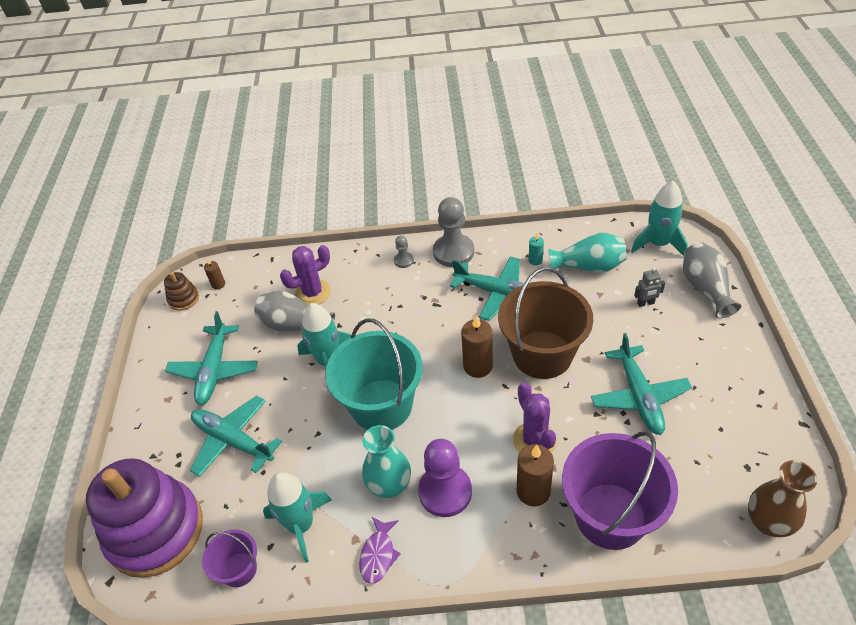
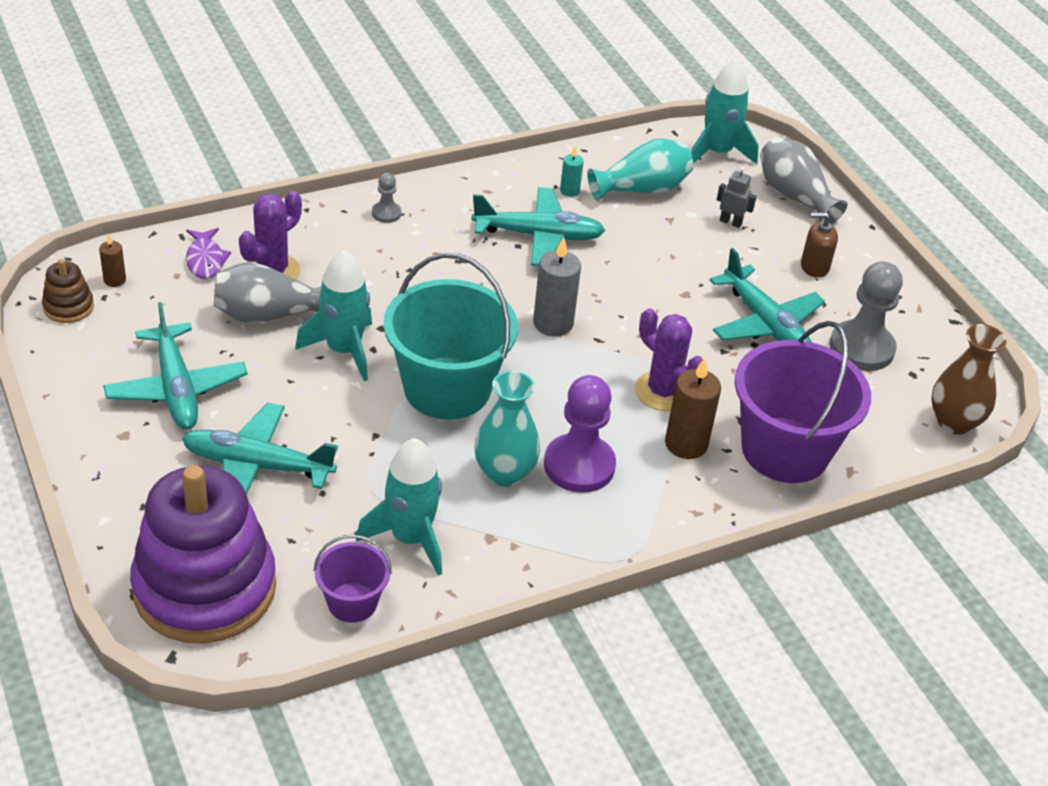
camera: 30 degrees left, 5 degrees down
purple fish [359,517,401,584] -> purple fish moved to [186,228,231,279]
grey pawn [433,197,474,267] -> grey pawn moved to [829,261,903,371]
brown candle [461,315,493,378] -> grey candle [533,237,581,336]
brown bucket [498,267,593,379] -> none
grey robot [634,267,665,307] -> grey robot turned 120 degrees counterclockwise [717,167,757,228]
none -> brown soap dispenser [801,212,838,278]

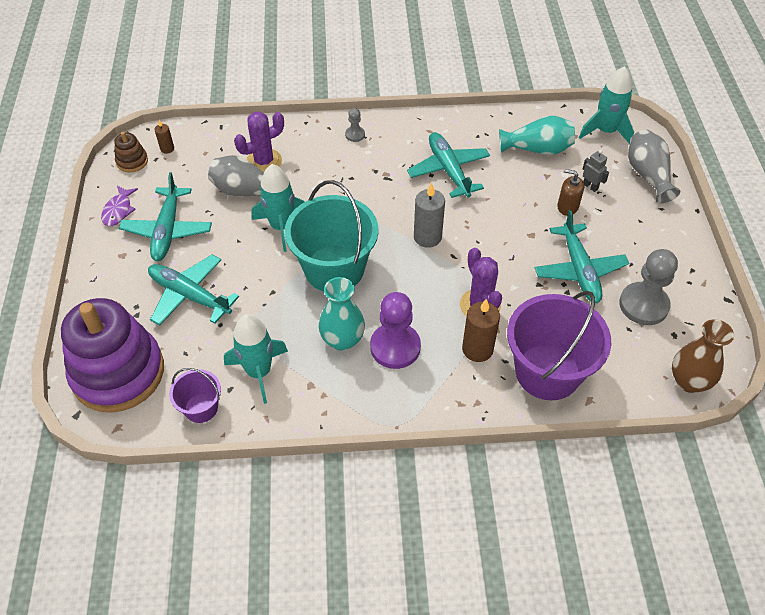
camera: 25 degrees right, 10 degrees up
purple fish [186,228,231,279] -> purple fish moved to [101,186,138,226]
turquoise plane [471,187,605,266] -> turquoise plane turned 135 degrees counterclockwise [407,132,490,198]
turquoise candle [560,147,584,197] -> none
brown soap dispenser [801,212,838,278] -> brown soap dispenser moved to [557,169,584,216]

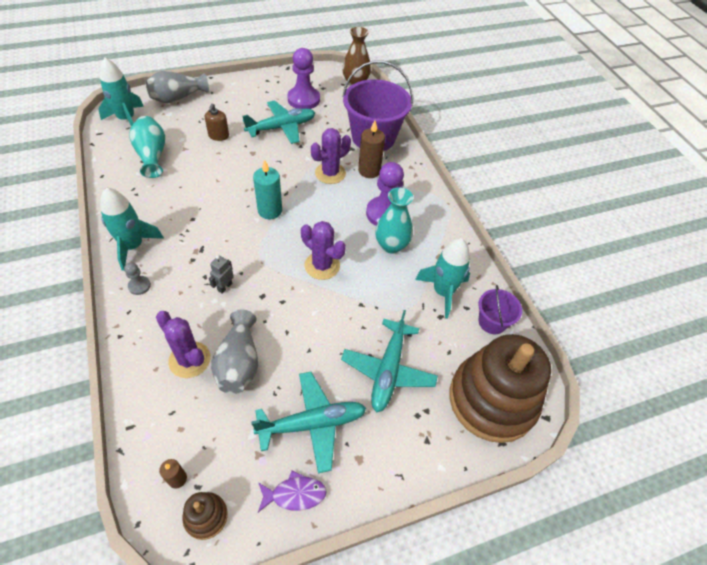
camera: 110 degrees left, 0 degrees up
purple stacking toy [61,298,164,413] -> brown stacking toy [450,334,551,443]
turquoise rocket [252,164,305,252] -> turquoise rocket moved to [100,187,164,271]
turquoise bucket [285,180,379,291] -> purple cactus [301,221,346,280]
turquoise plane [407,132,490,198] -> none
grey candle [414,182,445,248] -> turquoise candle [253,159,282,219]
grey robot [582,150,609,192] -> grey robot moved to [209,255,234,294]
grey pawn [619,249,678,325] -> purple pawn [287,48,320,109]

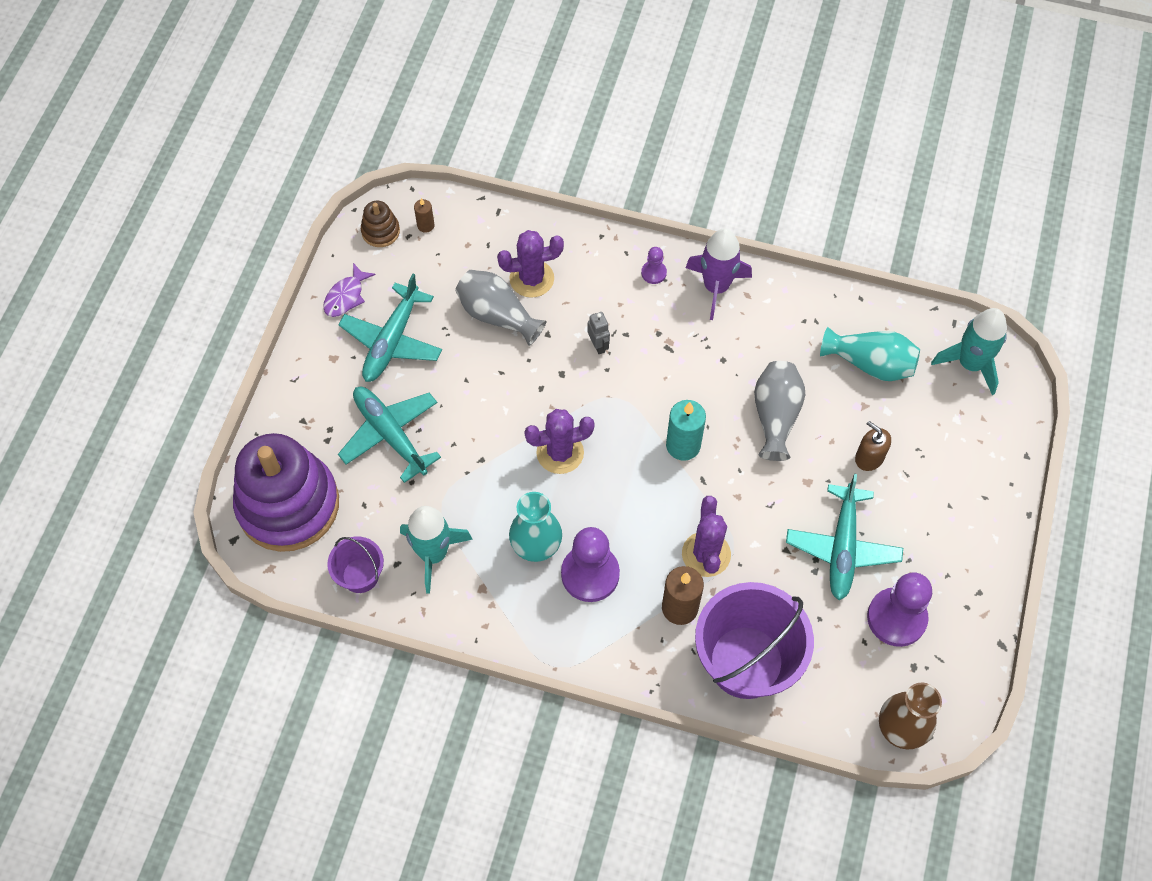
camera: 130 degrees right, 10 degrees up
turquoise rocket [100,187,164,271] -> purple rocket [686,228,752,320]
grey pawn [124,262,151,295] -> purple pawn [641,247,667,284]
grey vase [146,71,209,103] -> grey vase moved to [754,361,805,461]
brown stacking toy [450,334,551,443] -> purple stacking toy [233,433,339,552]

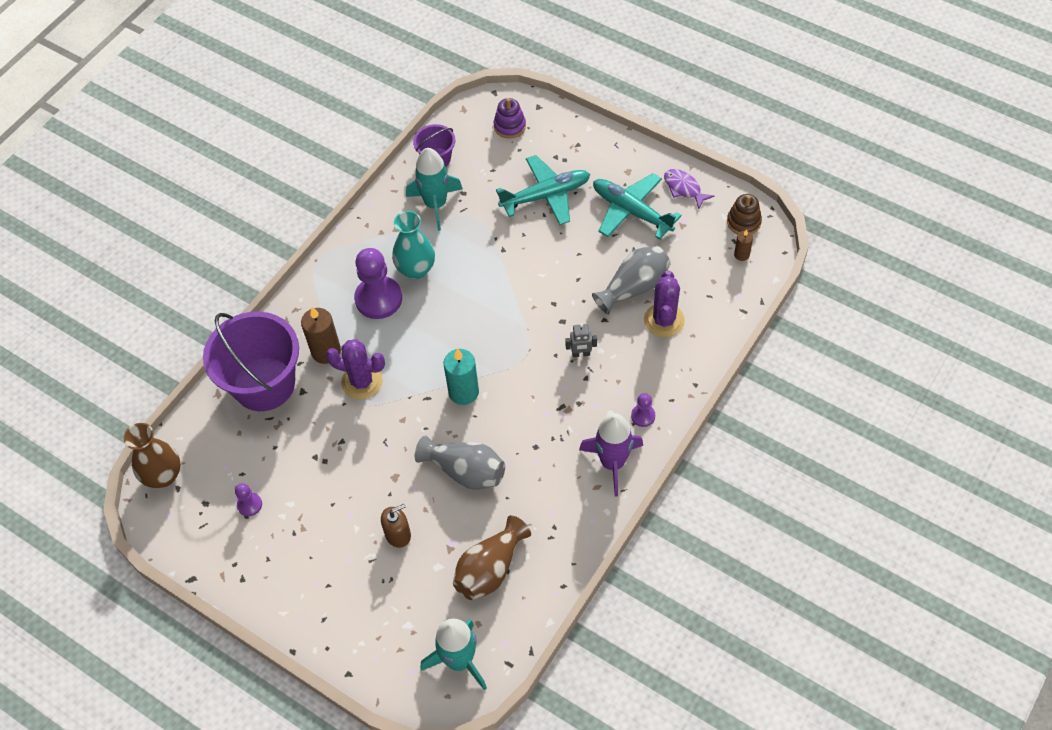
camera: 110 degrees right, 5 degrees down
purple stacking toy [233,433,339,552] -> purple stacking toy [494,98,526,138], size x0.41
purple cactus [524,409,595,474] -> none
turquoise plane [786,474,903,600] -> none
turquoise vase [820,327,920,381] -> brown vase [453,515,531,600]
purple pawn [867,572,932,647] -> purple pawn [235,483,262,516], size x0.48

